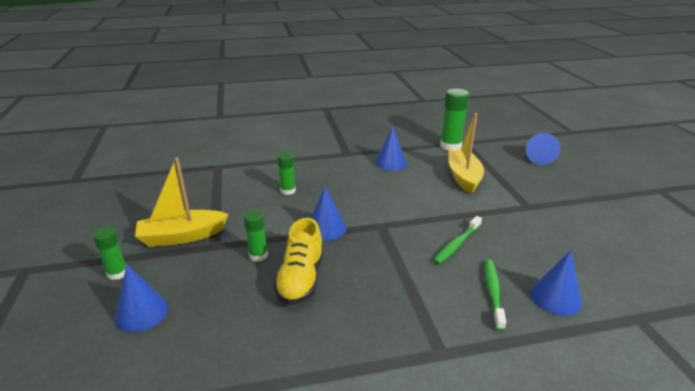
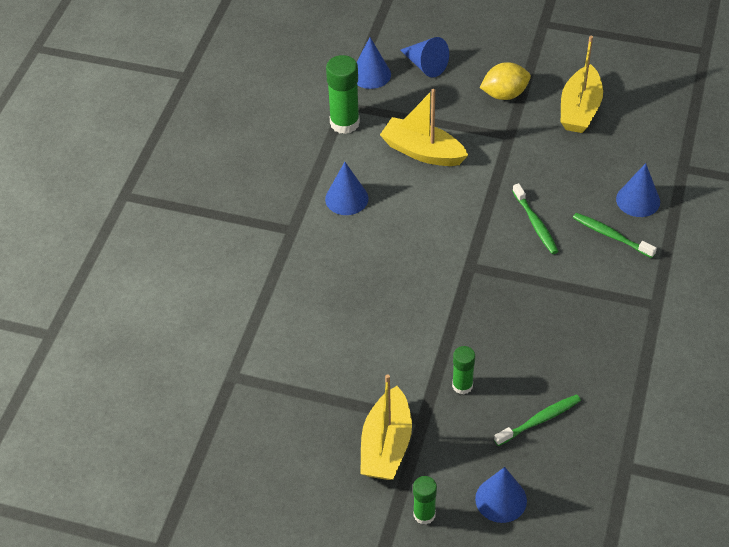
camera: 60 degrees left, 20 degrees up
yellow shoe [274,218,324,305] -> none
green glue stick [277,152,296,195] -> none
blue cone [311,186,346,241] -> blue cone moved to [357,37,391,89]
none -> yellow lemon [480,62,531,100]
none -> green toothbrush [494,394,581,446]
none -> yellow boat [561,36,603,133]

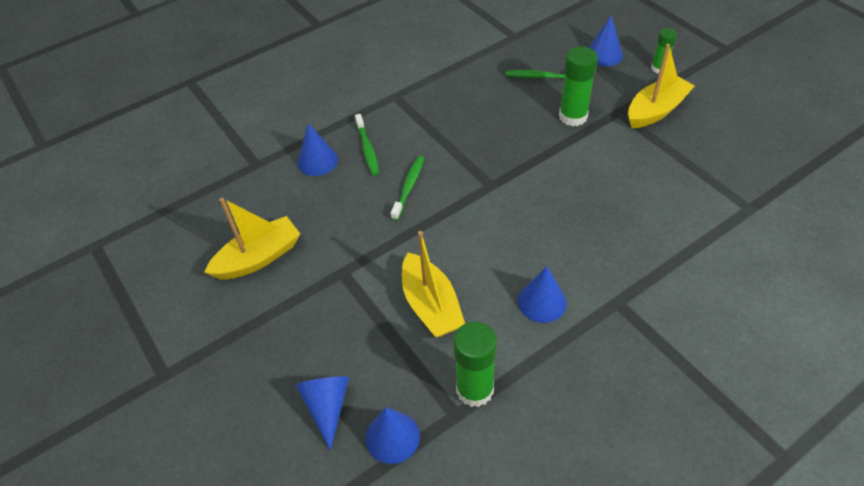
camera: 140 degrees left, 0 degrees up
green glue stick [452,346,475,394] -> green glue stick [559,46,598,126], size x1.67
yellow lemon [480,62,531,100] -> none

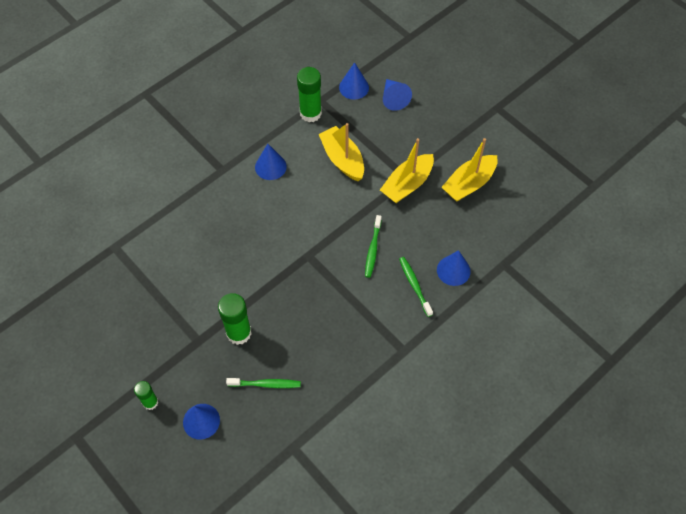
camera: 170 degrees right, 10 degrees up
yellow boat [628,44,694,128] -> yellow boat moved to [380,138,434,203]

